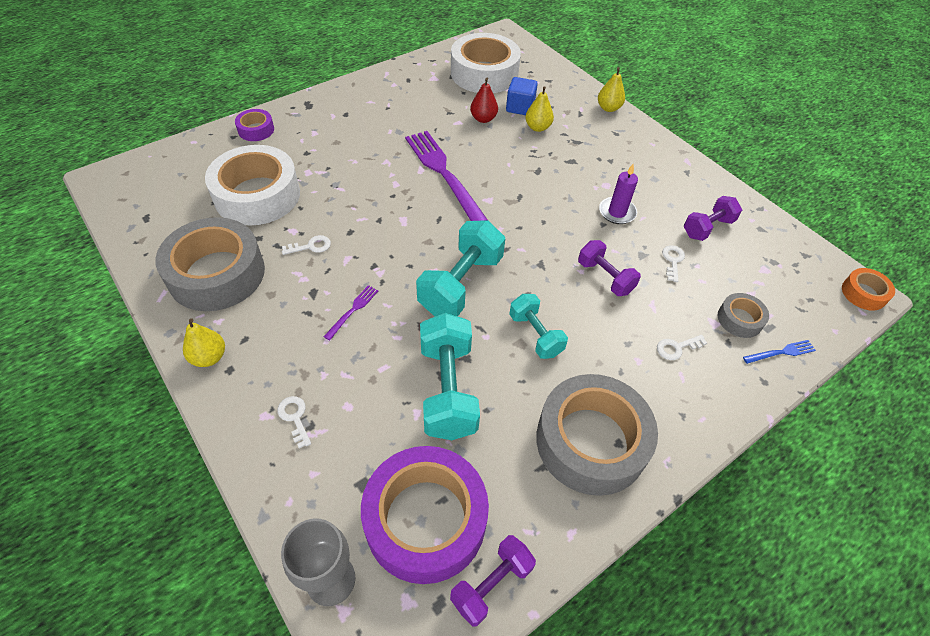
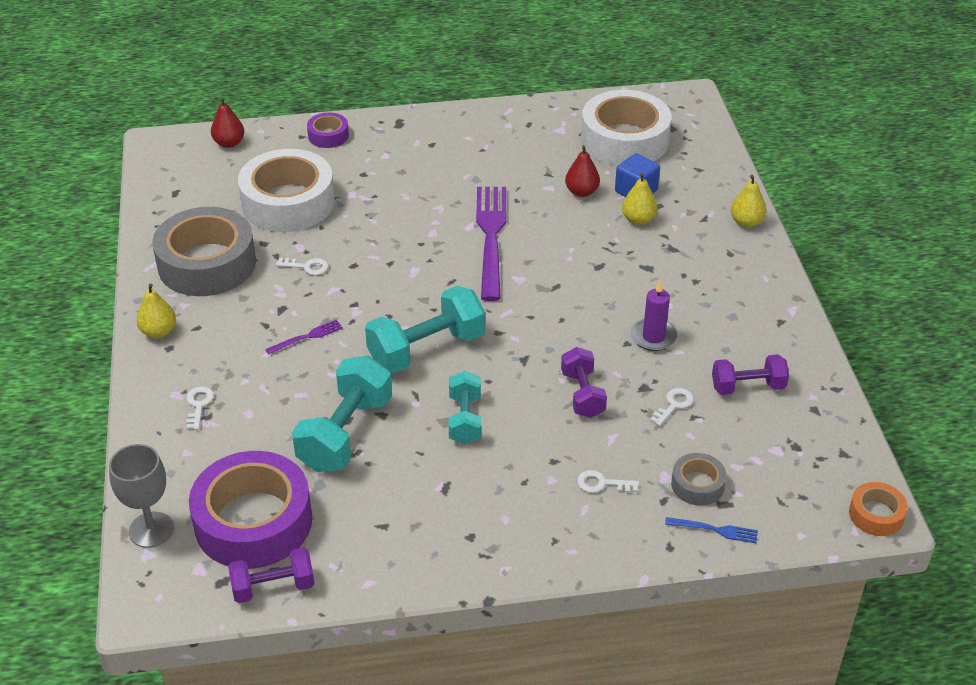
camera: 30 degrees right, 10 degrees down
grey tape [536,374,658,496] -> none
none -> red pear [211,97,244,148]

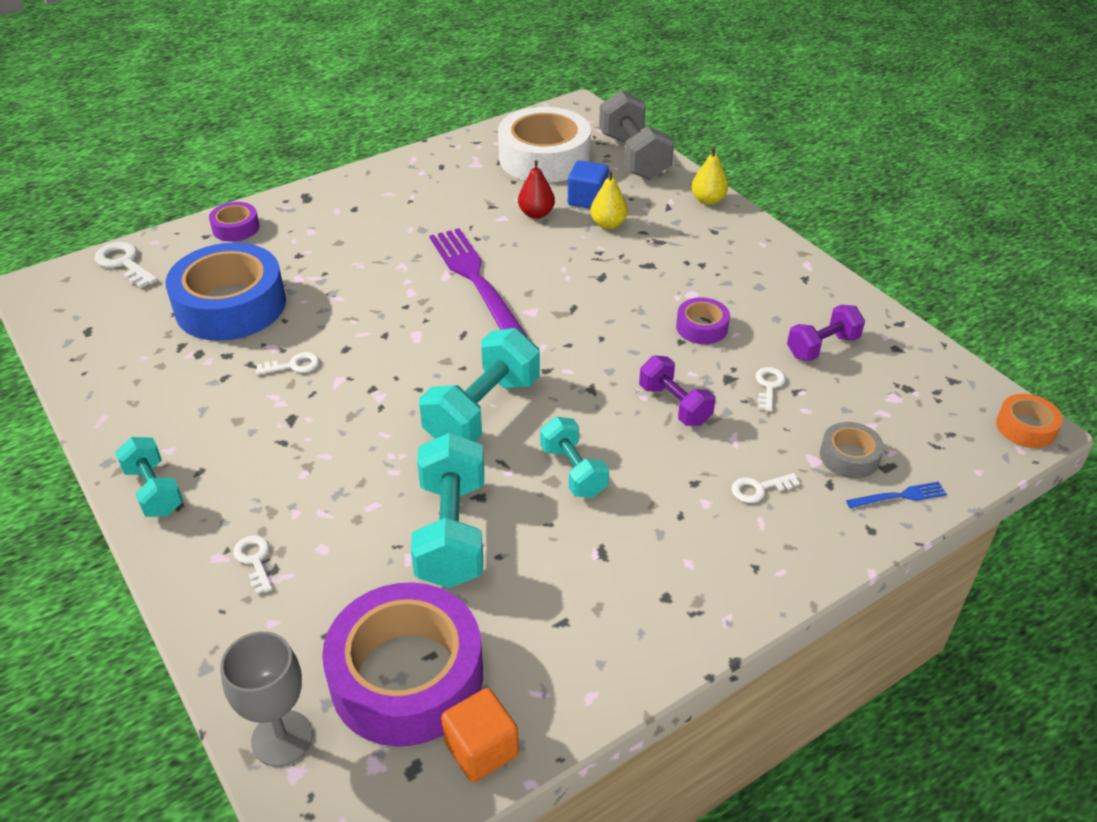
camera: 25 degrees left, 0 degrees up
yellow pear [137,284,176,338] -> turquoise dumbbell [115,437,183,517]
grey tape [152,207,256,296] -> none
red pear [211,97,244,148] -> white key [94,242,158,288]
purple dumbbell [228,547,314,603] -> orange cube [441,688,519,782]
white tape [238,149,335,232] -> blue tape [166,243,286,341]
purple fork [265,320,343,355] -> none
purple candle [631,280,678,351] -> purple tape [676,297,730,344]
none -> grey dumbbell [599,90,674,180]

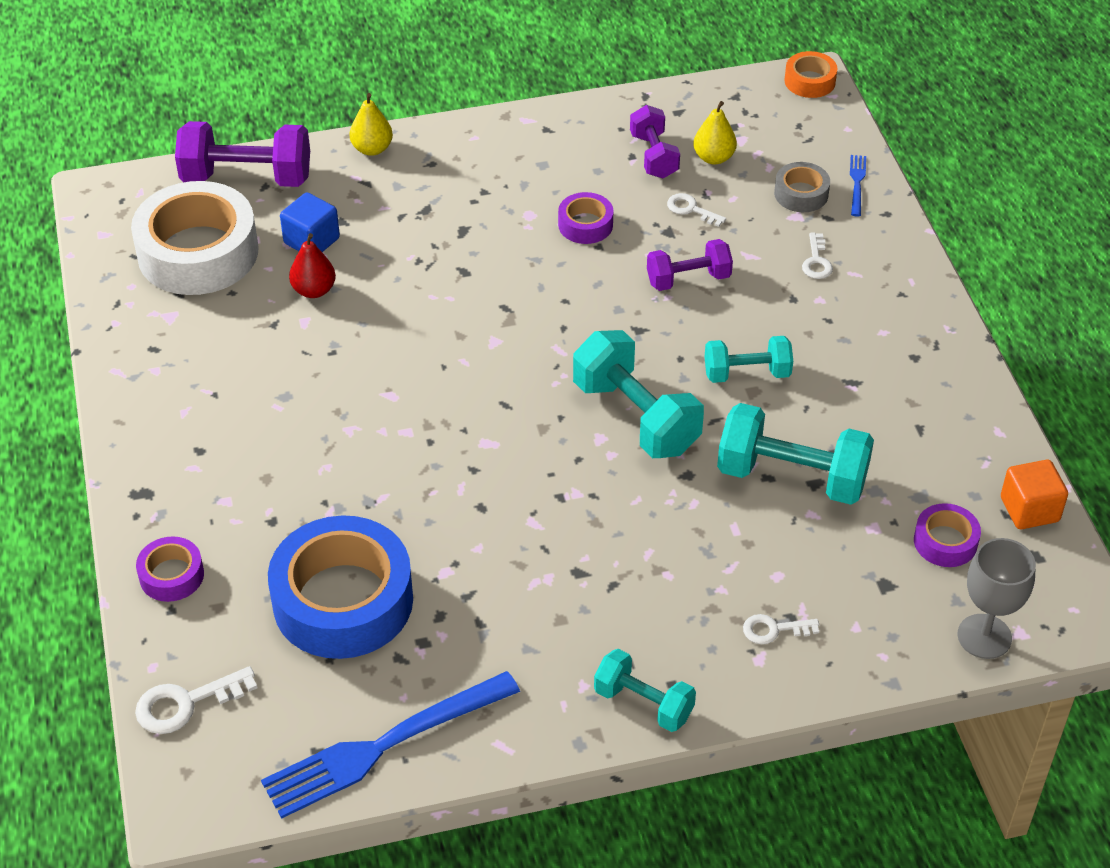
camera: 70 degrees left, 5 degrees up
turquoise dumbbell [115,437,183,517] -> turquoise dumbbell turned 45 degrees clockwise [594,649,696,732]
white key [256,352,319,375] -> none
purple tape [322,582,483,747] -> purple tape [914,503,981,567], size x0.46
purple fork [429,228,527,337] -> none
yellow pear [590,170,628,229] -> yellow pear moved to [693,101,737,164]
grey dumbbell [599,90,674,180] -> purple dumbbell [175,121,310,187]
none -> blue fork [261,671,520,819]

